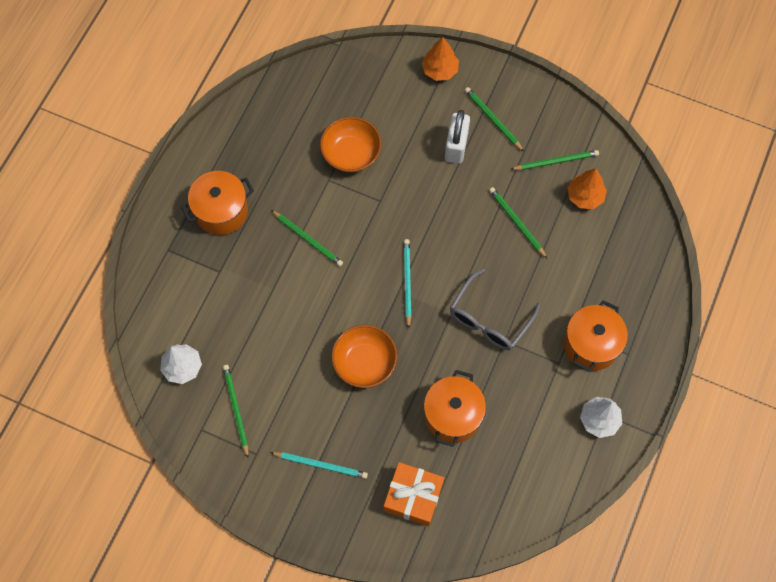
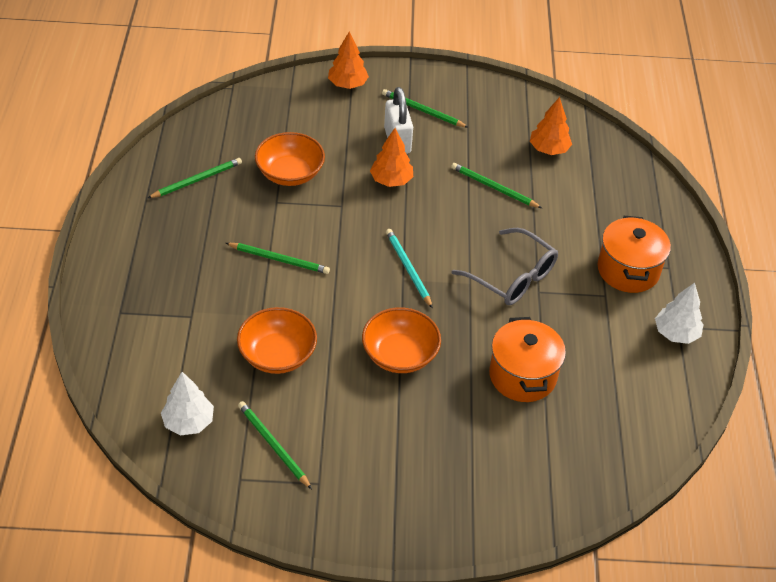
camera: 25 degrees left, 20 degrees down
orange pot [181,171,254,235] -> none
turquoise pencil [270,452,368,479] -> none
orange gift [384,462,444,526] -> none
grey glasses [450,269,541,350] -> grey glasses turned 60 degrees counterclockwise [451,228,558,305]
green pencil [510,150,599,170] -> green pencil moved to [148,158,242,198]
none -> orange bowl [237,307,317,374]
none -> orange tree [370,128,413,187]

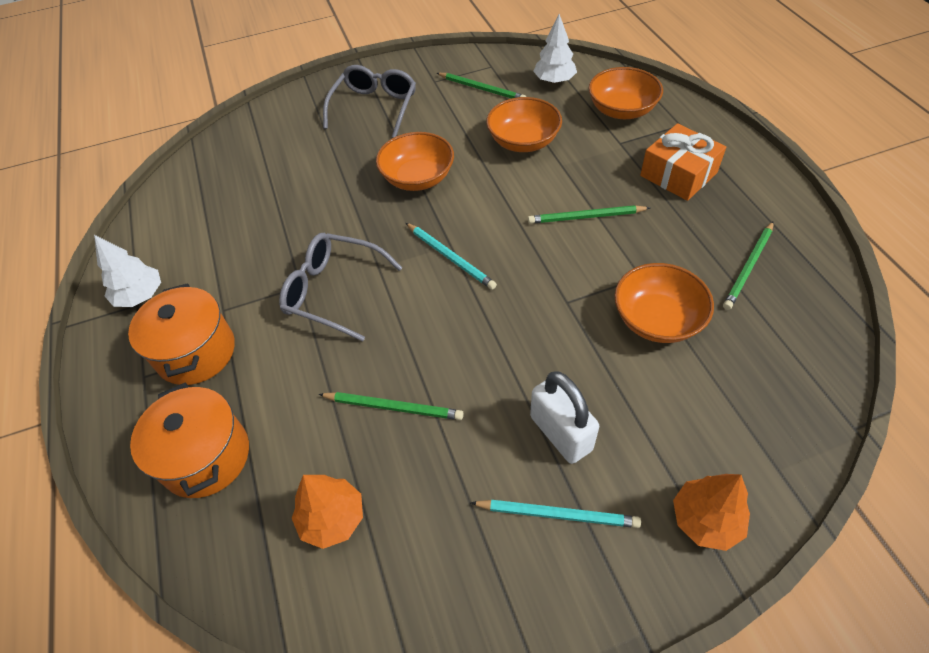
camera: 165 degrees right, 5 degrees up
orange tree [370,128,413,187] -> none
green pencil [382,89,469,128] -> turquoise pencil [471,500,641,528]
orange pot [489,317,566,402] -> orange pot moved to [130,383,249,498]
none -> grey glasses [323,65,416,138]
none -> orange bowl [589,67,663,119]
none -> orange gift [640,123,726,201]

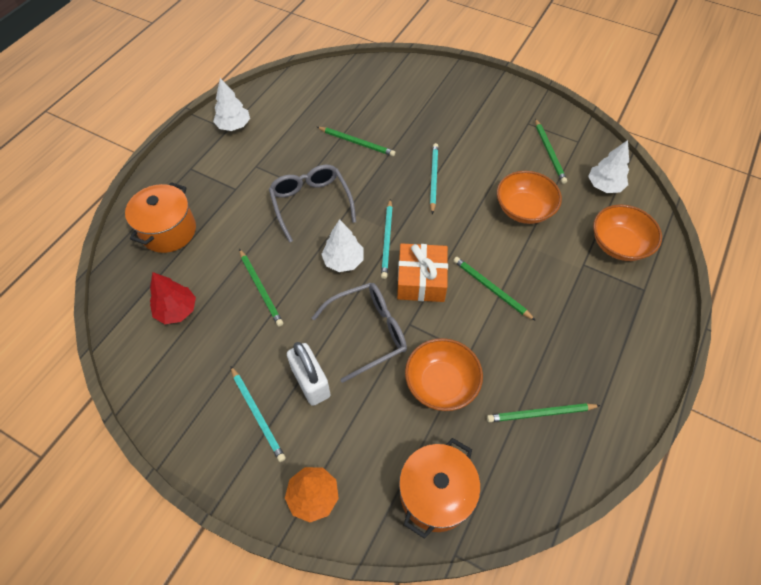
camera: 45 degrees right, 5 degrees up
orange pot [128,283,235,385] -> orange pot moved to [399,438,481,539]
orange tree [292,475,363,549] -> red tree [150,272,196,324]
grey glasses [323,65,416,138] -> grey glasses moved to [312,283,407,383]
orange bowl [376,132,454,191] -> turquoise pencil [430,143,438,214]
white padlock [530,371,599,464] -> white padlock turned 45 degrees counterclockwise [287,342,331,406]
orange gift [640,123,726,201] -> orange gift moved to [397,243,448,302]
none -> green pencil [317,127,395,156]
none -> white tree [321,219,364,272]

